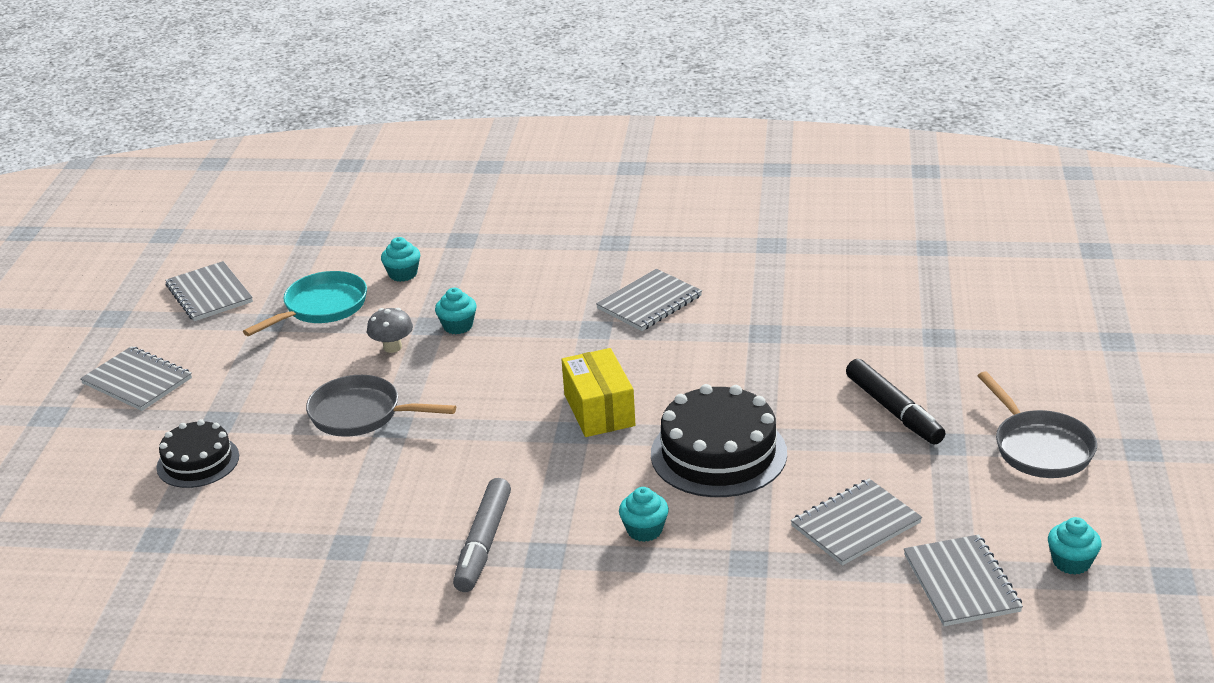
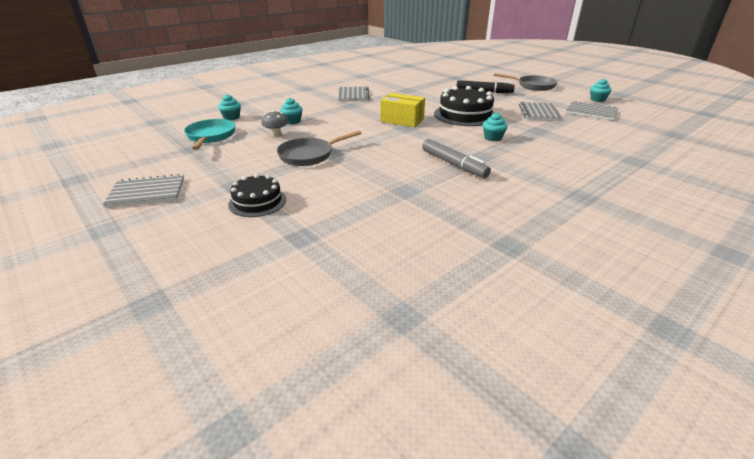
camera: 50 degrees left, 0 degrees up
grey notebook [165,261,253,321] -> none

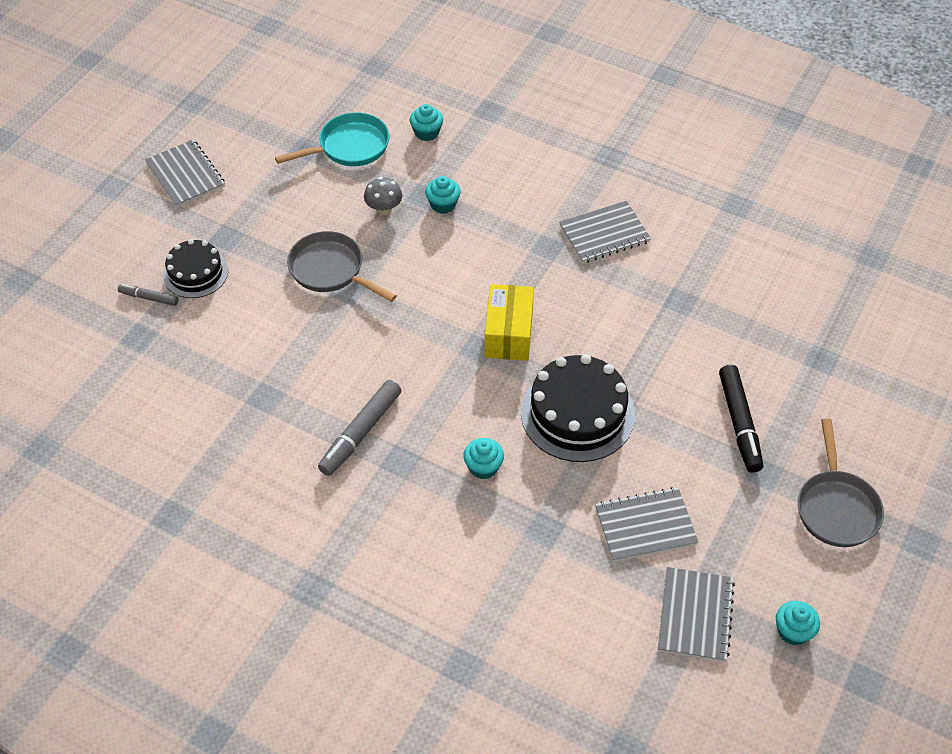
camera: 70 degrees right, 20 degrees up
none -> grey marker [118,284,178,306]

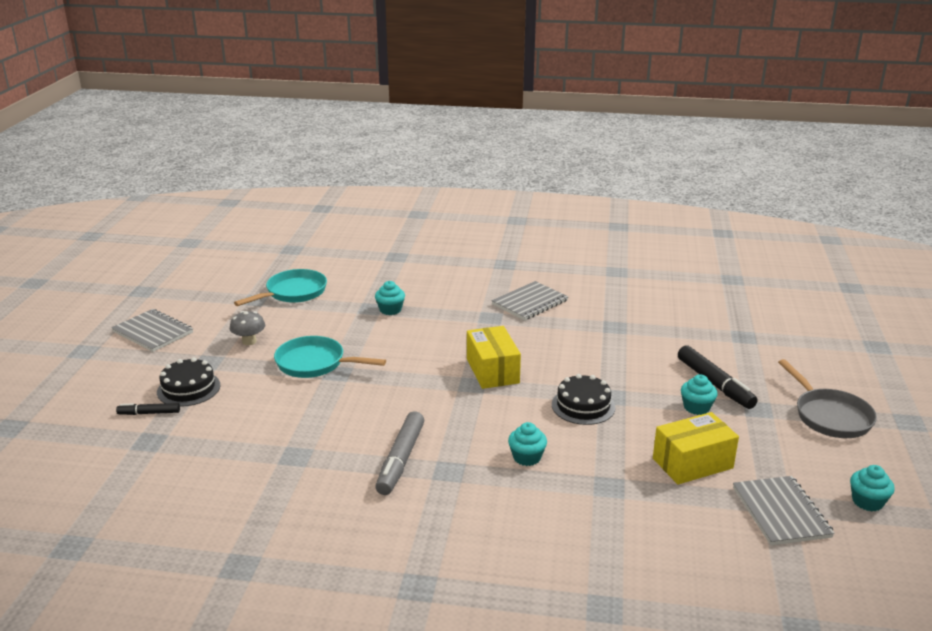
camera: 20 degrees left, 25 degrees down
grey marker [118,284,178,306] -> black marker [116,403,180,415]
grey pan [287,231,396,302] -> turquoise pan [274,336,386,378]
grey mushroom [364,177,402,215] -> grey mushroom moved to [230,311,265,345]
turquoise cupcake [410,104,443,141] -> turquoise cupcake moved to [681,374,718,415]
black cake [521,354,635,462] -> black cake [552,374,615,425], size x0.61
grey notebook [595,487,698,562] -> yellow box [653,412,739,484]

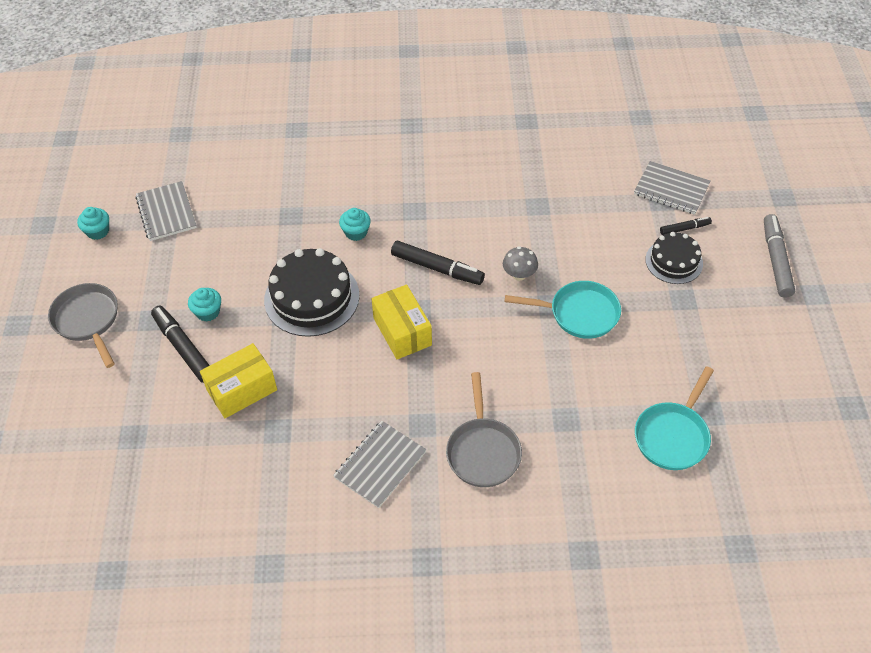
camera: 170 degrees right, 25 degrees up
grey notebook [111,309,193,352] -> grey notebook moved to [634,161,711,215]
grey mushroom [230,311,265,345] -> grey mushroom moved to [503,246,538,281]
turquoise cupcake [375,281,405,315] -> none
grey marker [375,411,424,495] -> grey marker moved to [764,214,795,298]
black cake [552,374,615,425] -> black cake [264,248,360,337], size x1.64
yellow box [653,412,739,484] -> yellow box moved to [200,343,277,418]
none -> black marker [391,241,485,285]
none -> grey pan [446,372,522,487]

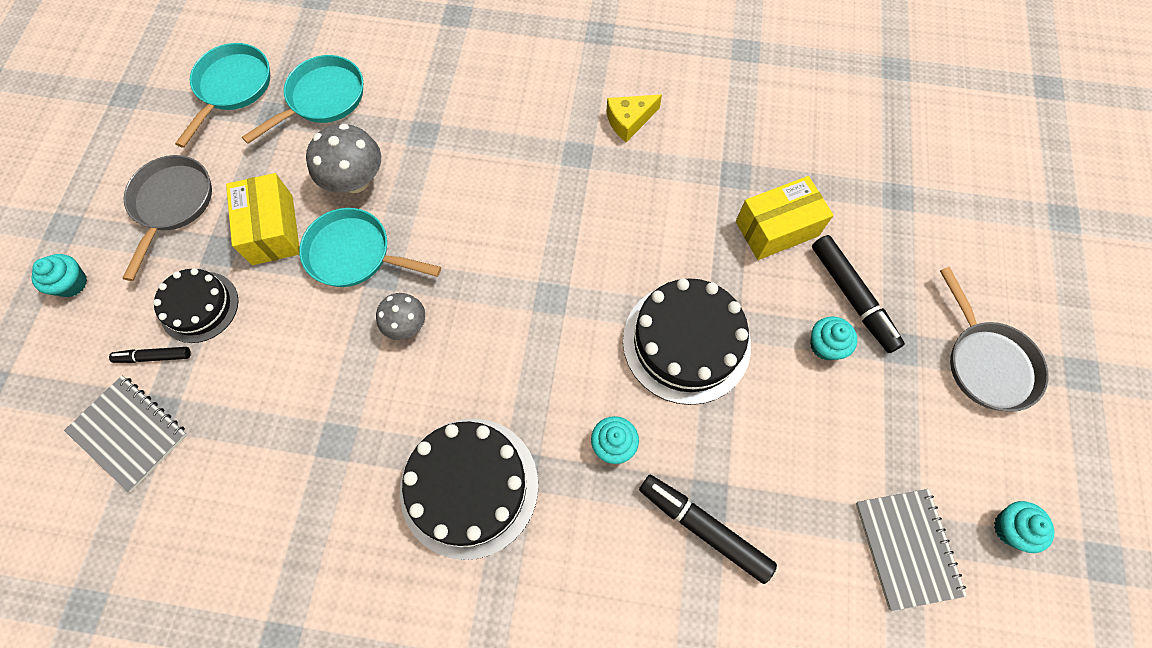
camera: 170 degrees left, 15 degrees up
grey notebook [333,421,426,508] -> yellow cheese [606,94,662,142]
yellow box [371,284,432,359] -> yellow box moved to [226,173,299,265]
black marker [391,241,485,285] -> black marker moved to [639,475,777,584]
grey pan [446,372,522,487] -> grey pan moved to [122,155,212,281]
grey marker [764,214,795,298] -> turquoise cupcake [31,254,87,297]
none -> turquoise pan [175,43,270,148]
none -> grey mushroom [306,124,381,193]
none -> black cake [400,418,538,560]

